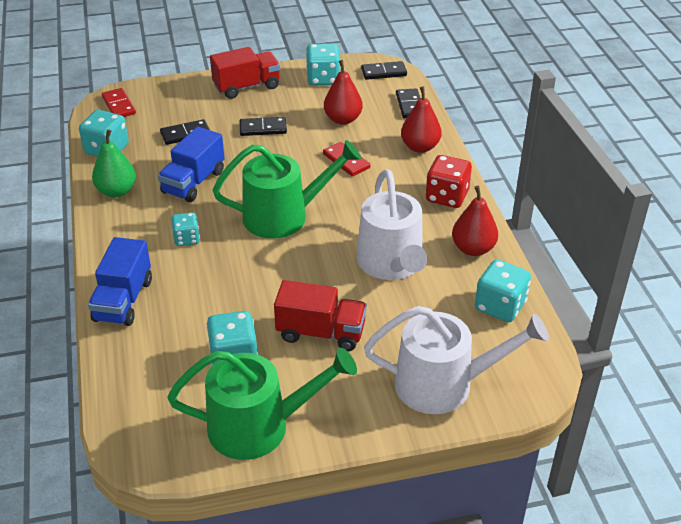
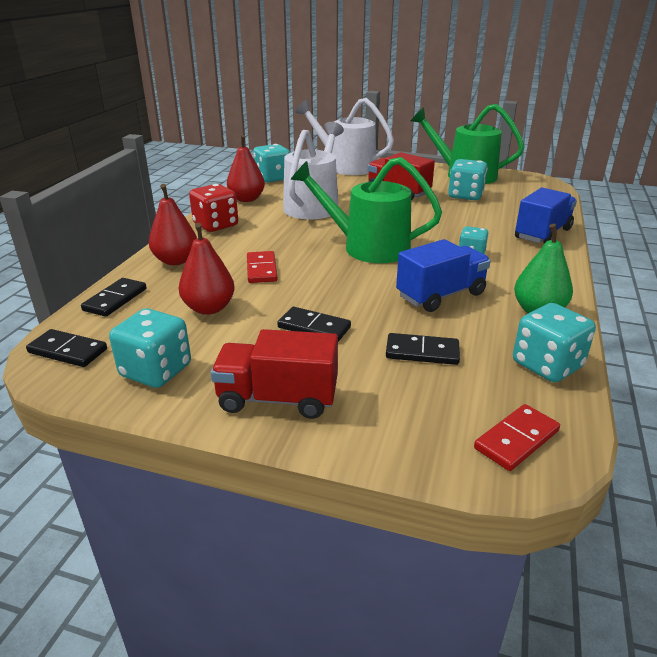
camera: 150 degrees left, 10 degrees down
red domino [102,88,136,117] -> red domino turned 45 degrees clockwise [474,404,560,471]

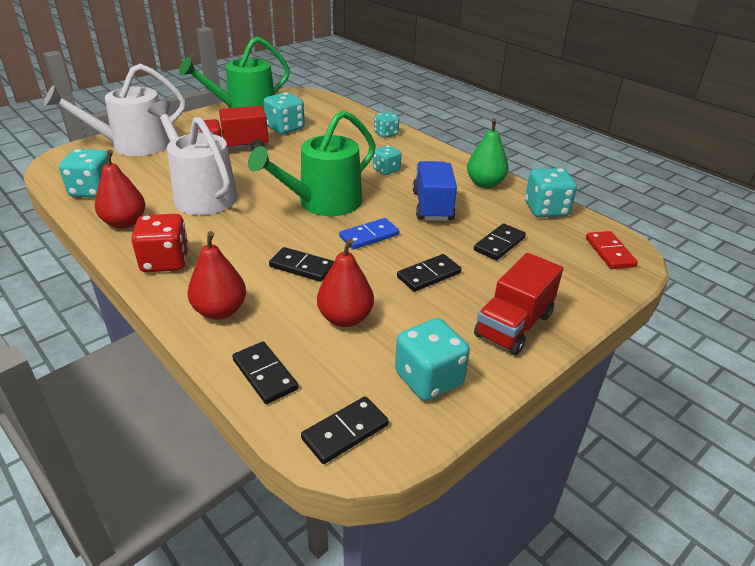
camera: 60 degrees left, 5 degrees up
red domino [247,251,277,283] -> black domino [269,247,334,282]
blue truck [515,188,577,244] -> turquoise dice [374,111,399,138]
none -> blue domino [339,218,399,250]

